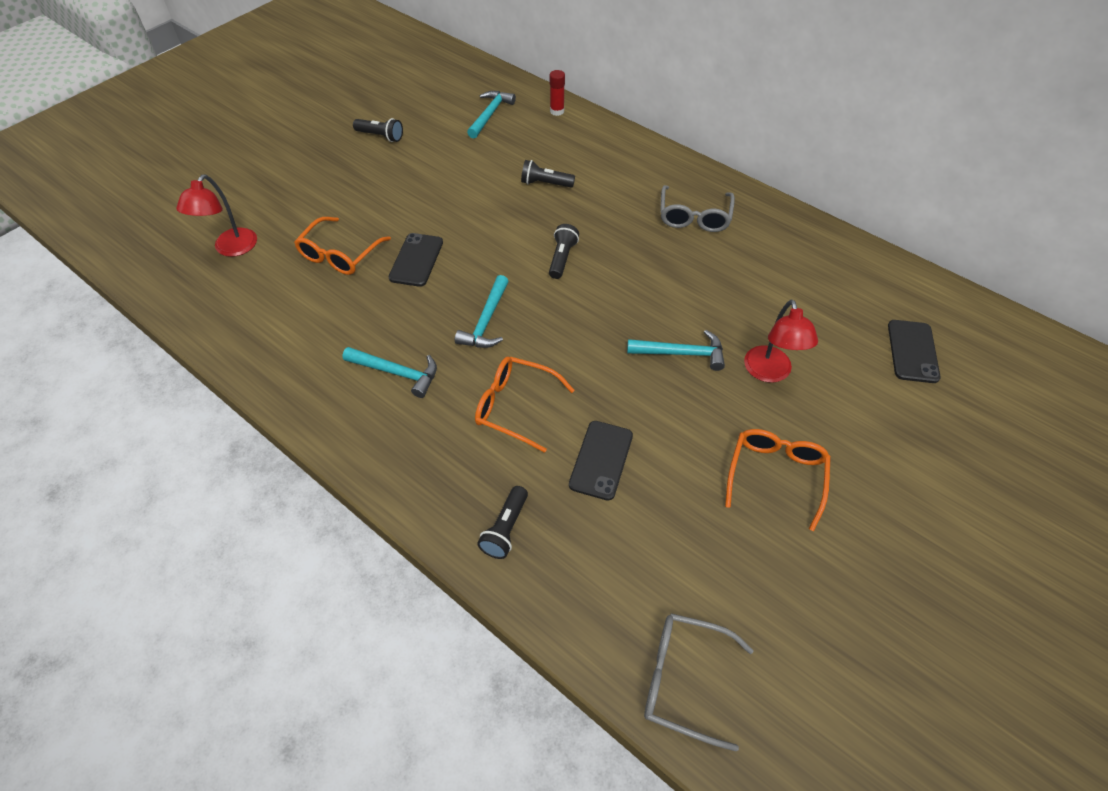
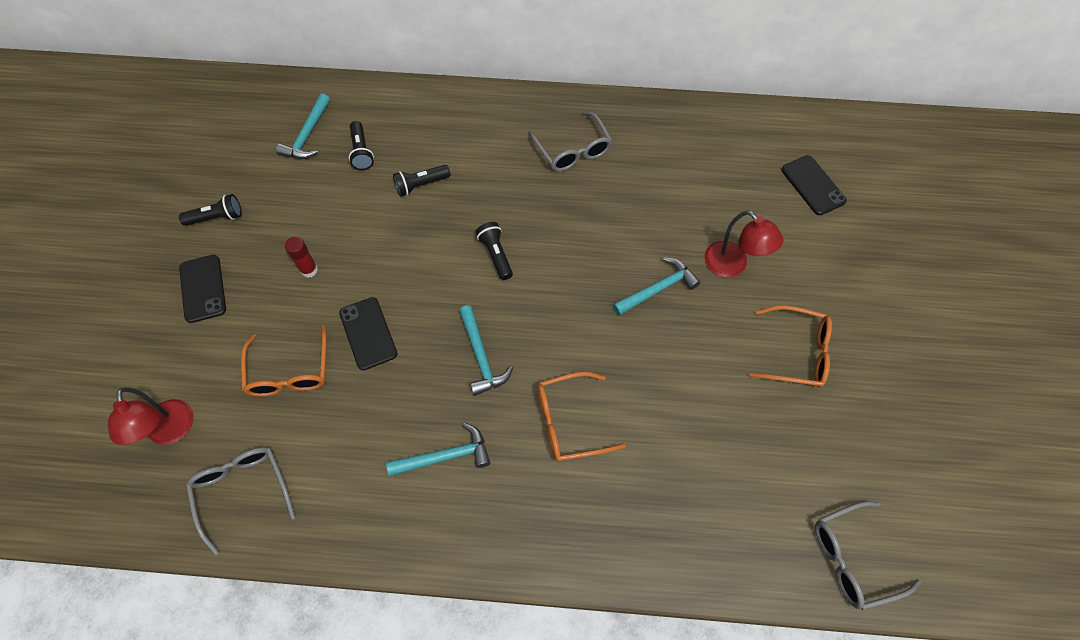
camera: 35 degrees left, 10 degrees up
turquoise hammer [467,91,516,139] -> turquoise hammer turned 150 degrees counterclockwise [276,93,330,159]
black flashlight [477,486,528,559] -> black flashlight moved to [349,121,374,170]
red glue stick [550,70,565,116] -> red glue stick moved to [285,237,318,278]
black phone [569,421,633,501] -> black phone moved to [179,255,226,323]
orange glasses [725,429,831,531] -> orange glasses turned 120 degrees clockwise [749,305,832,388]
none -> grey glasses [186,447,296,555]

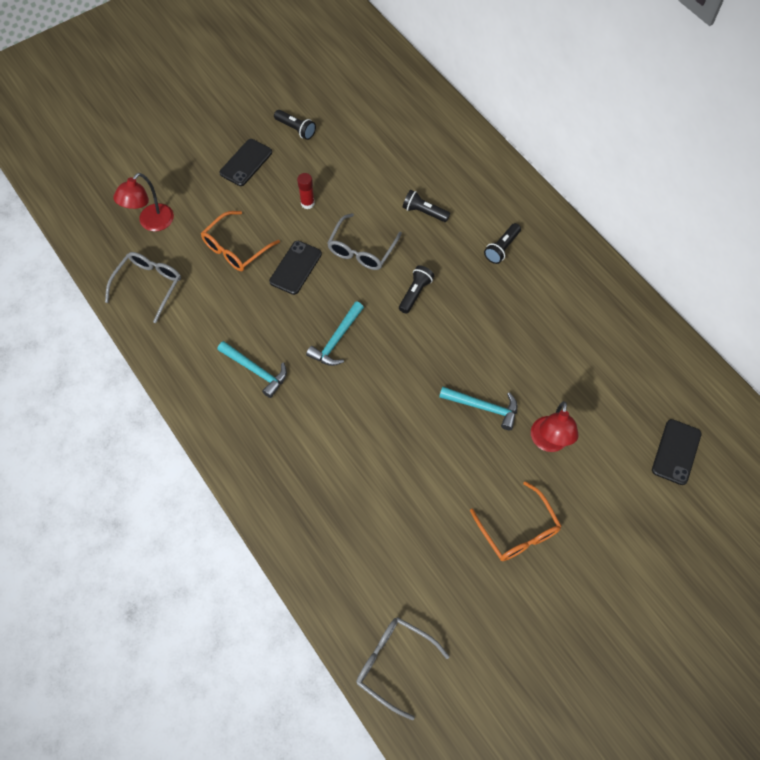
camera: 50 degrees right, 0 degrees up
turquoise hammer [276,93,330,159] -> none
black flashlight [349,121,374,170] -> black flashlight moved to [484,223,521,264]
grey glasses [528,111,612,172] -> grey glasses moved to [327,213,402,270]
orange glasses [538,372,625,461] -> none

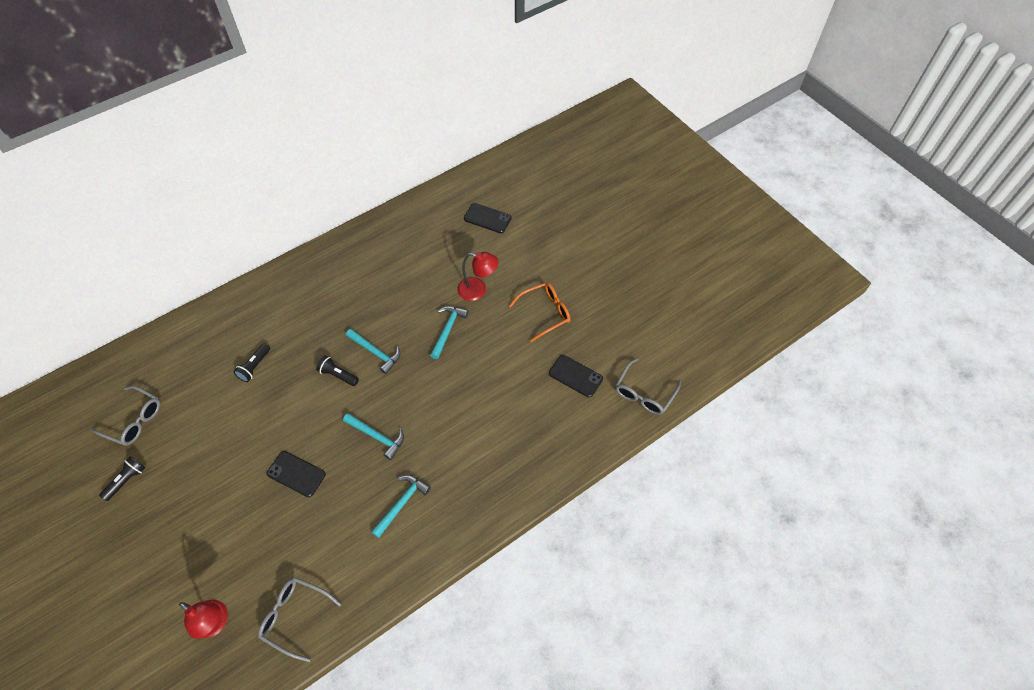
camera: 90 degrees left, 5 degrees down
orange glasses [201,211,280,271] -> none
black phone [219,139,272,186] -> black phone moved to [549,355,603,398]
red glue stick [297,173,315,209] -> none
grey glasses [327,213,402,270] -> grey glasses moved to [91,386,160,446]
black flashlight [484,223,521,264] -> none
none -> turquoise hammer [346,329,400,374]

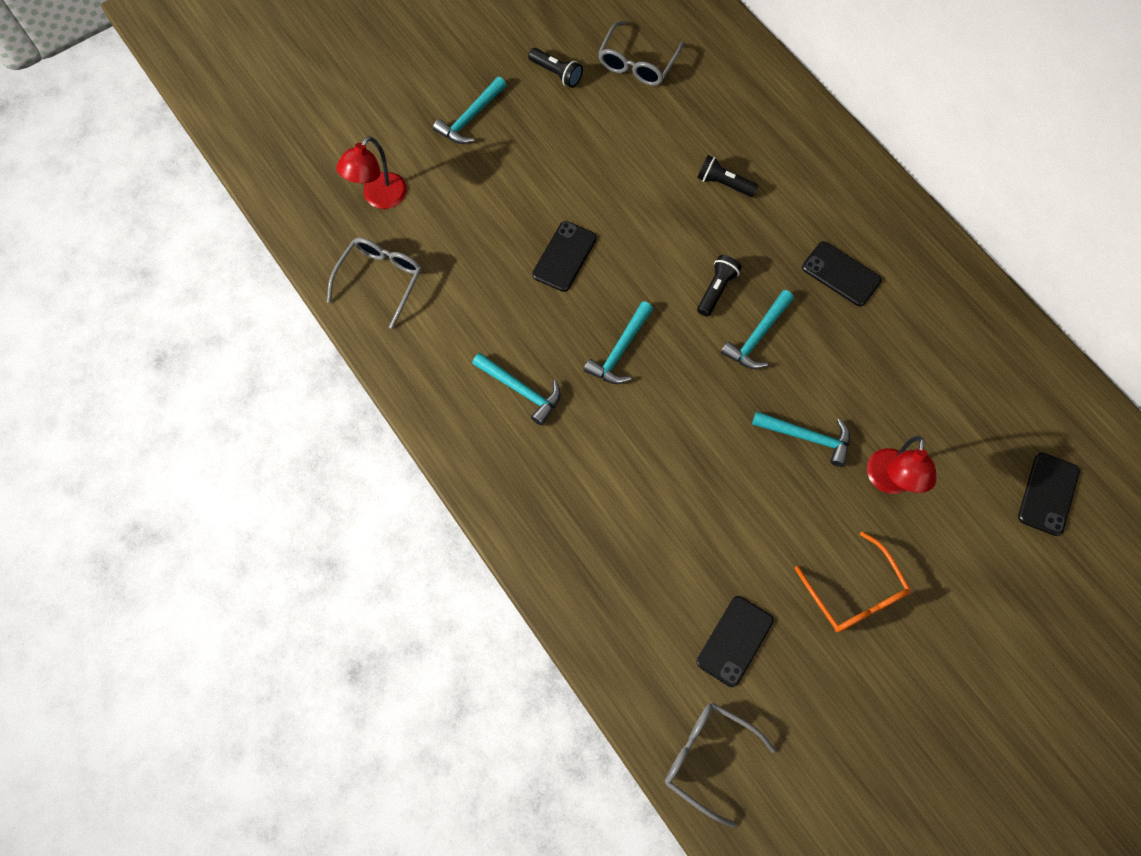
camera: 90 degrees right, 10 degrees up
none -> turquoise hammer [433,77,506,144]
none -> black phone [802,241,882,306]

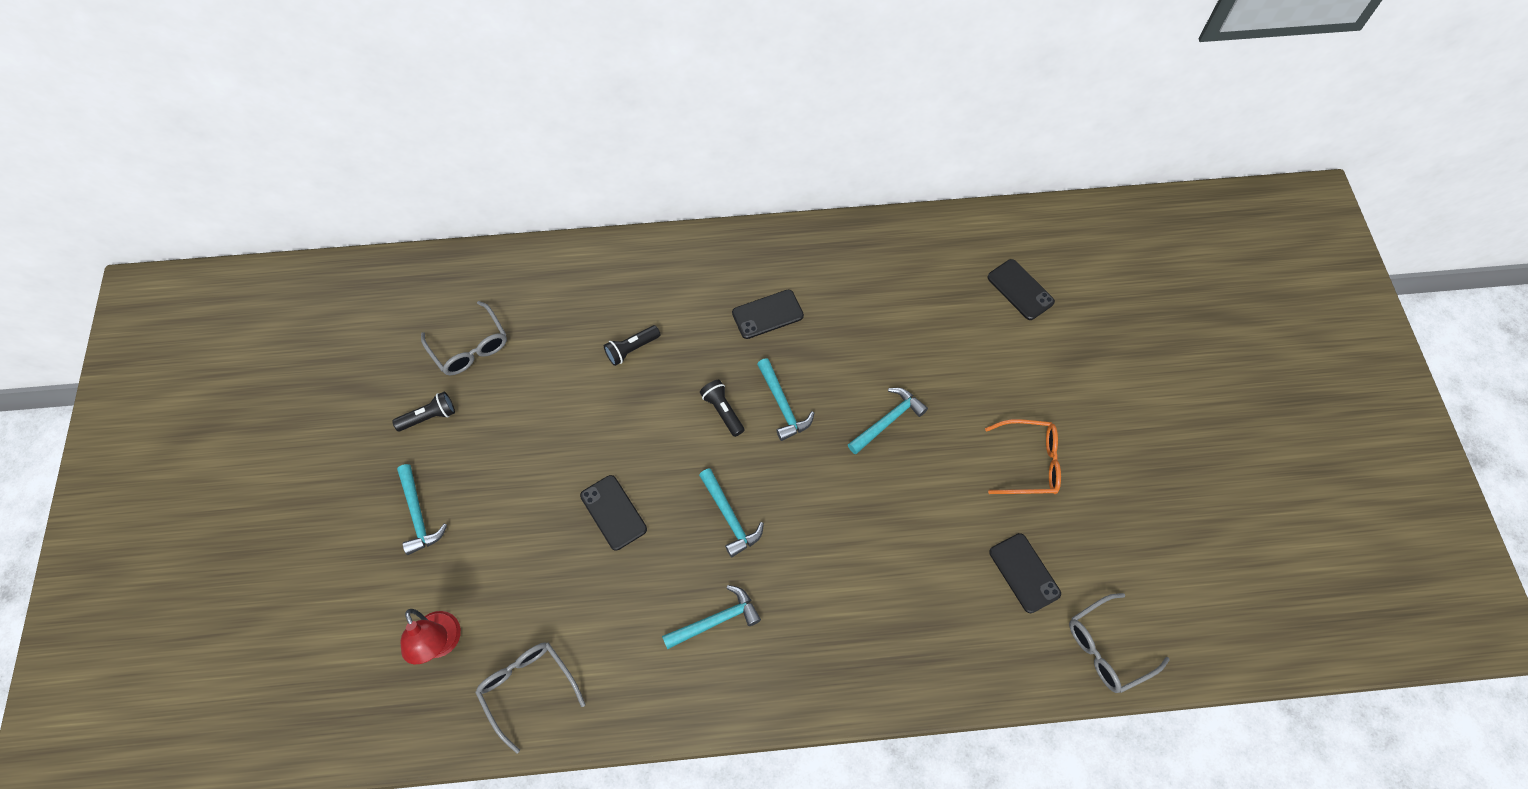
camera: 60 degrees left, 5 degrees down
red lamp [867,436,936,494] -> none

